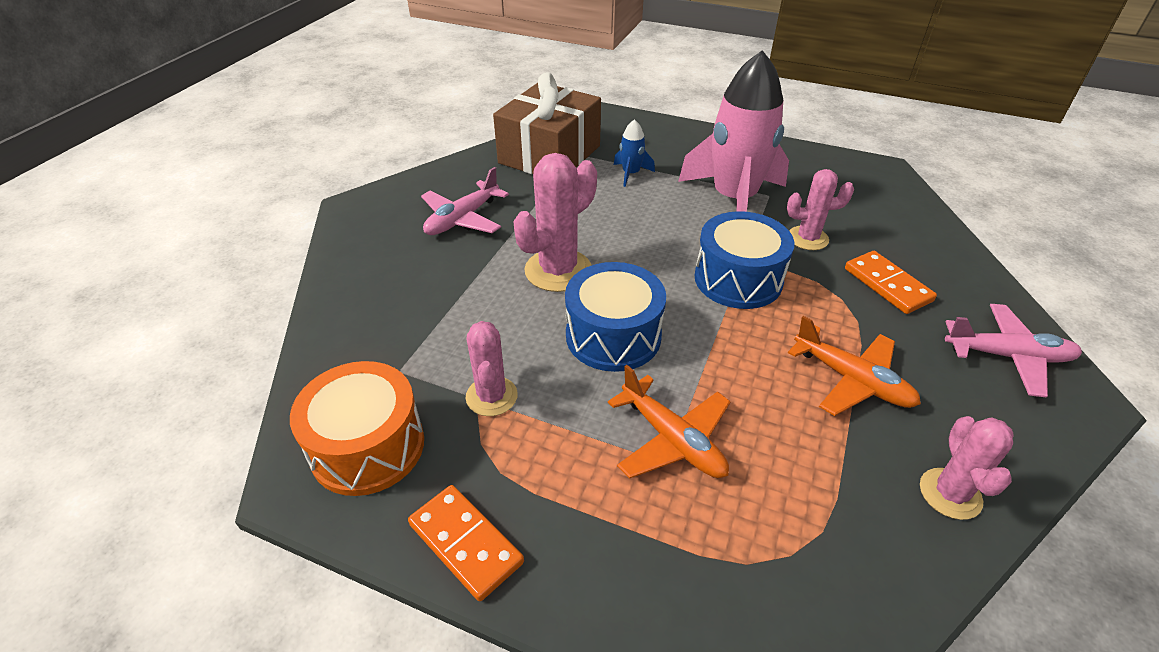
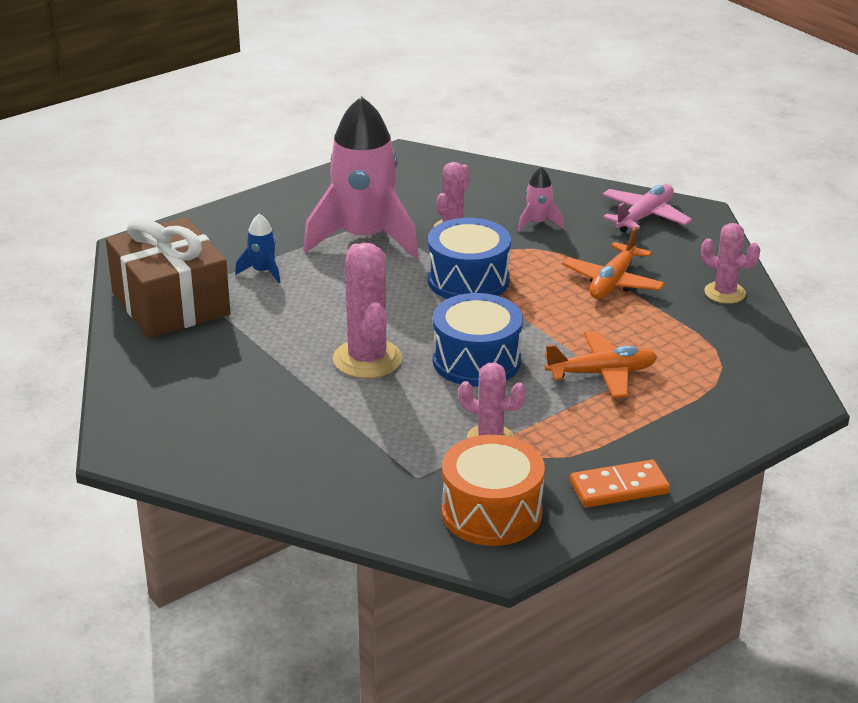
camera: 60 degrees left, 10 degrees down
pink plane [421,167,509,235] -> none
orange plane [788,316,921,416] -> orange plane turned 135 degrees clockwise [562,227,665,299]
orange domino [845,251,937,314] -> pink rocket [518,167,564,231]

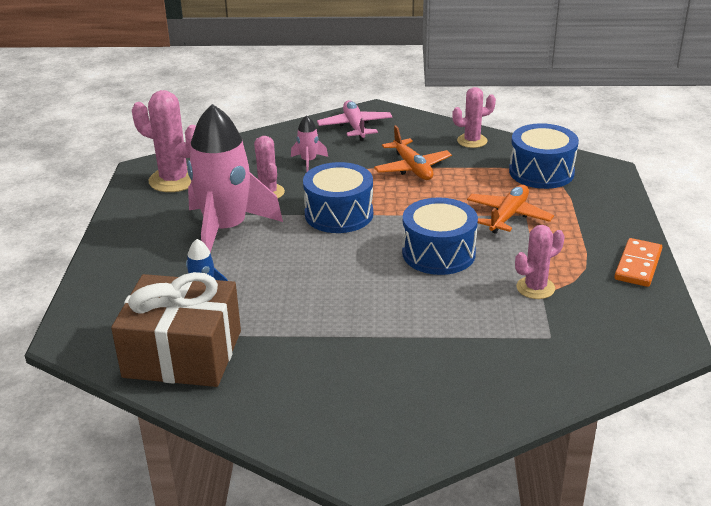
camera: 50 degrees left, 0 degrees up
pink cactus [333,243,402,379] -> pink cactus moved to [132,90,196,192]
orange drum [442,435,545,546] -> none
none -> blue drum [509,123,579,189]

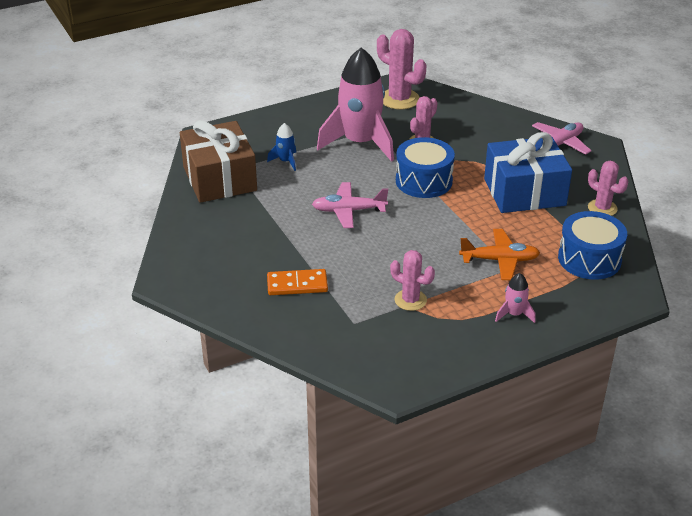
camera: 60 degrees right, 5 degrees up
pink cactus [132,90,196,192] -> pink cactus turned 45 degrees counterclockwise [377,29,426,109]
pink rocket [291,115,328,172] -> pink rocket moved to [495,273,536,323]
orange plane [374,125,452,180] -> blue gift [484,132,572,213]
blue drum [402,197,478,275] -> none
orange domino [614,238,662,287] -> orange domino moved to [267,269,328,295]
none -> pink plane [312,182,388,228]

